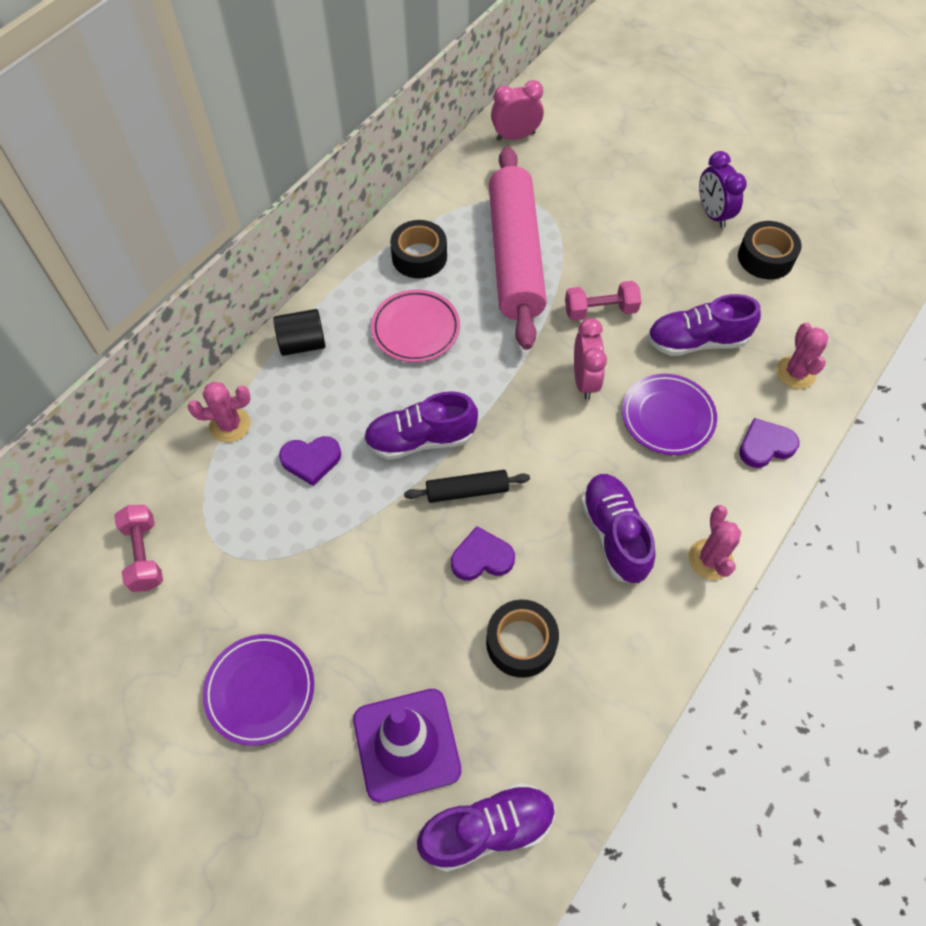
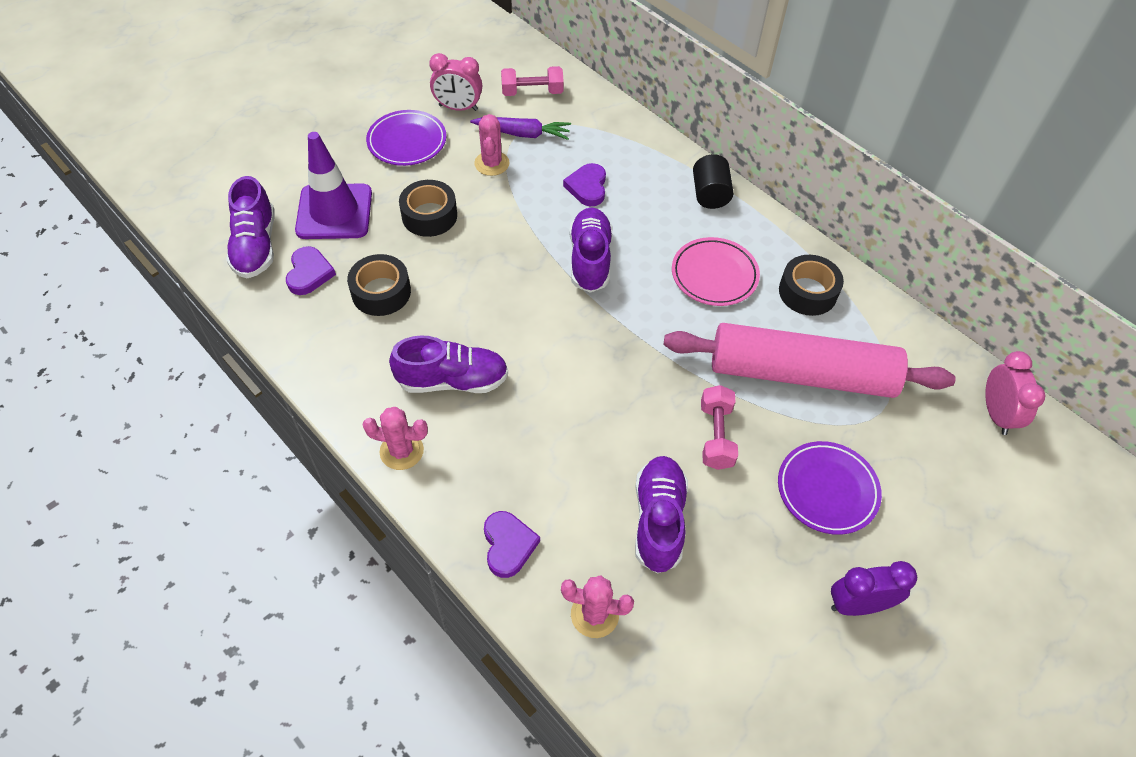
camera: 100 degrees right, 5 degrees down
pink cactus [188,382,251,443] -> pink cactus moved to [474,114,510,176]
black rolling pin [404,470,530,503] -> none
purple heart [451,526,515,581] -> purple heart moved to [286,246,336,295]
pink clock [574,318,607,400] -> pink clock moved to [429,53,482,111]
purple plate [622,374,717,455] -> purple plate moved to [778,441,882,535]
black tape [738,221,801,279] -> black tape moved to [399,180,457,237]
none -> purple carrot [470,117,571,140]

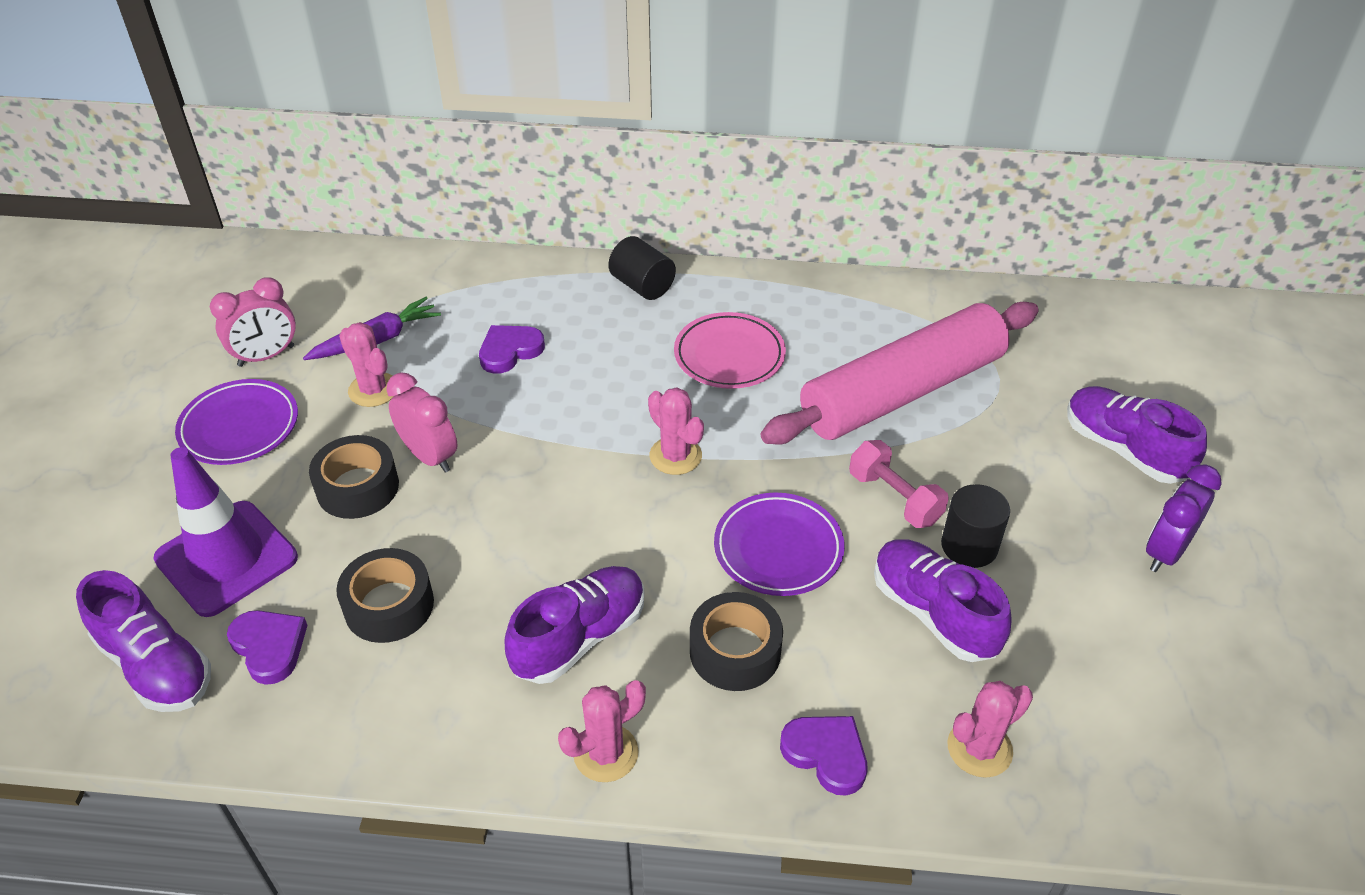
camera: 40 degrees left, 10 degrees down
pink dumbbell [501,66,564,96] -> none
purple heart [563,163,606,206] -> purple heart turned 90 degrees clockwise [479,325,545,374]
purple shoe [569,207,613,293] -> purple shoe moved to [1067,386,1207,484]
purple plate [778,441,882,535] -> purple plate moved to [714,493,845,596]
black tape [779,255,844,316] -> black tape moved to [690,592,783,691]
pink clock [985,351,1046,435] -> pink clock moved to [386,373,458,473]
none -> pink cactus [648,387,704,475]
none -> black cylinder [941,484,1010,568]

